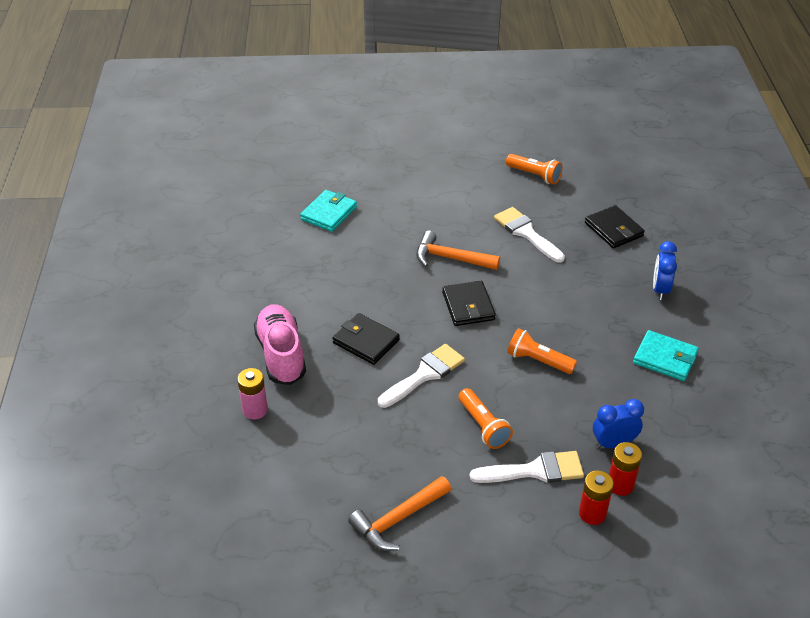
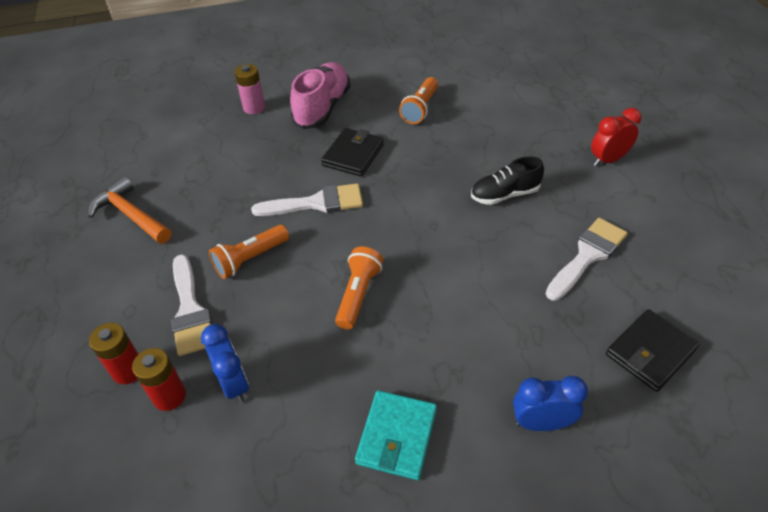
camera: 80 degrees right, 5 degrees up
pink shoe [254,304,306,385] -> pink shoe turned 45 degrees counterclockwise [290,62,351,129]
turquoise wallet [300,190,357,232] -> none
white brush [378,344,465,408] -> white brush turned 45 degrees counterclockwise [251,183,363,216]
orange hammer [416,230,500,270] -> black shoe [471,156,544,205]
black wallet [442,281,496,326] -> none
orange flashlight [506,154,563,185] -> orange flashlight moved to [399,77,438,124]
none -> red clock [591,108,642,166]

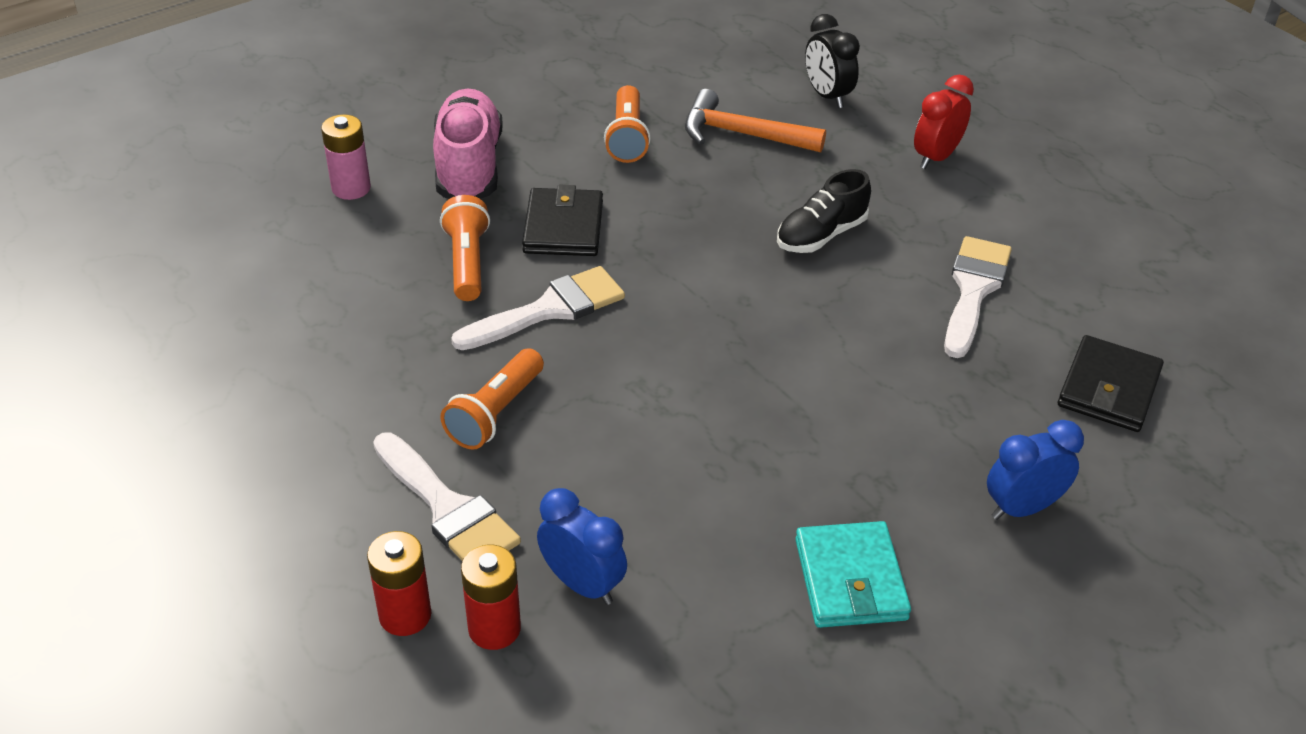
camera: 25 degrees left, 5 degrees down
orange hammer [88,176,171,244] -> orange hammer moved to [685,89,826,152]
orange flashlight [335,247,383,329] -> orange flashlight moved to [440,195,490,301]
none -> black clock [805,14,860,108]

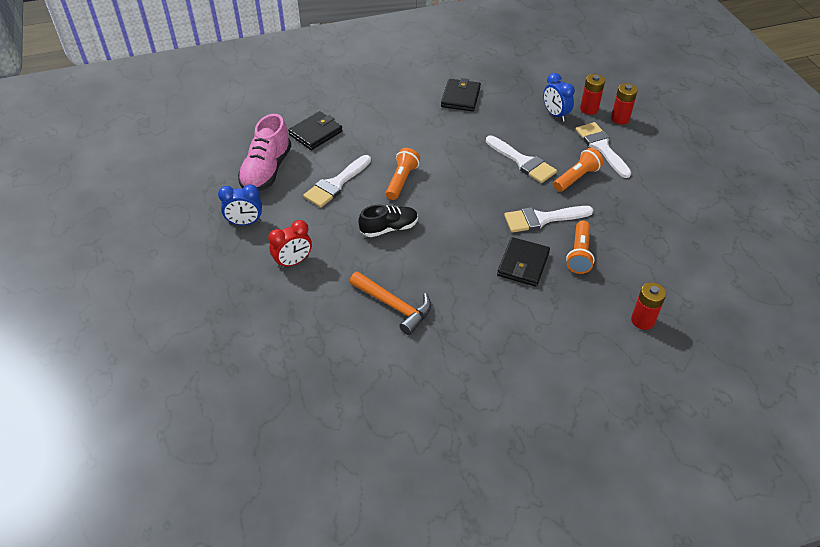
camera: 160 degrees left, 5 degrees up
pink battery [321,114,371,200] -> red battery [631,282,666,330]
pink shoe [433,88,502,199] -> pink shoe moved to [238,114,291,191]
orange flashlight [604,85,651,163] -> orange flashlight moved to [386,148,420,200]
turquoise wallet [795,521,911,628] -> black wallet [441,78,481,111]
black clock [805,14,860,108] -> none
blue clock [987,420,1084,520] -> blue clock moved to [218,184,262,225]
none -> white brush [486,135,557,183]

